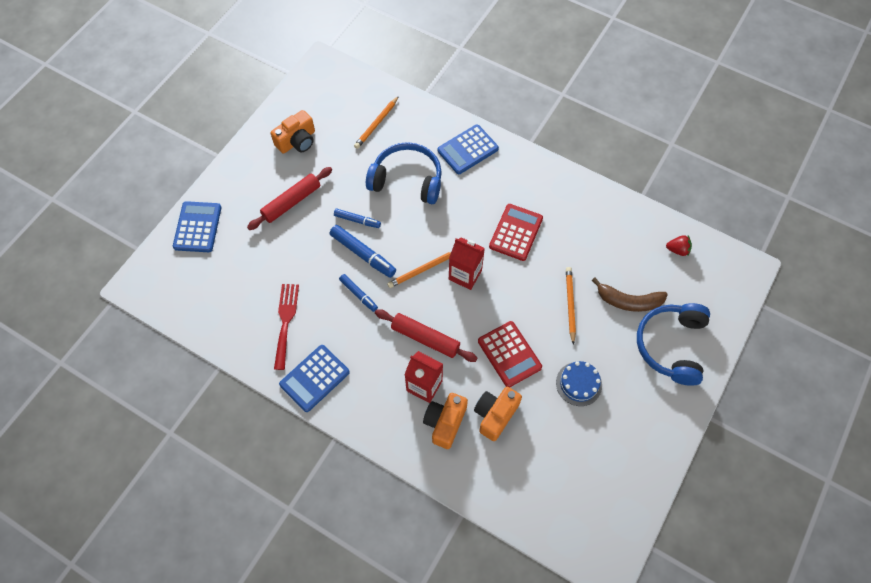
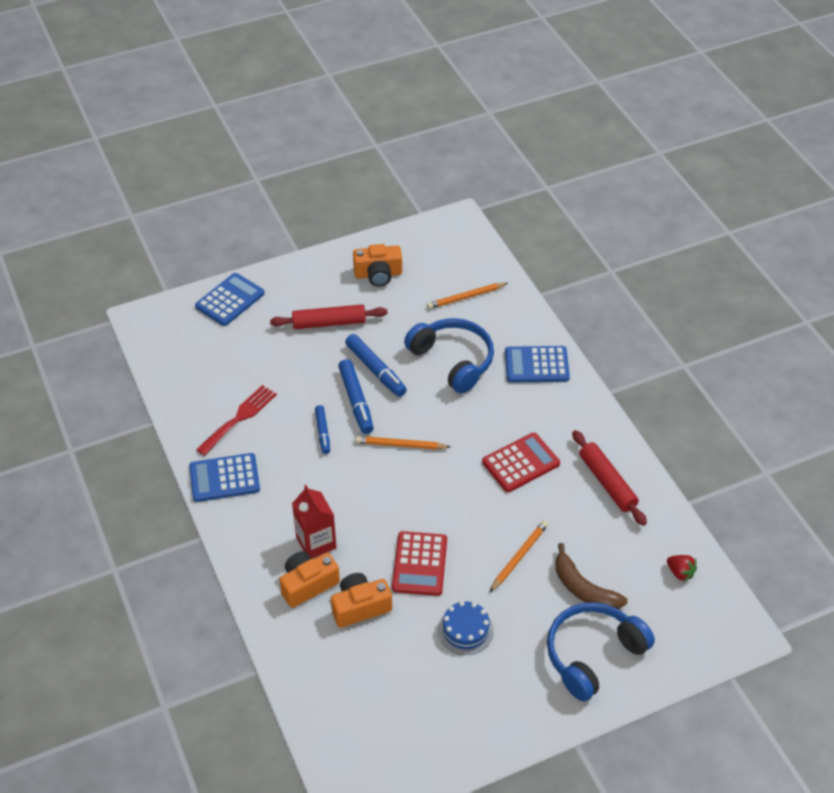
camera: 35 degrees right, 15 degrees down
blue marker [334,209,381,228] -> blue marker [345,334,407,397], size x1.61
red rolling pin [375,309,477,362] -> red rolling pin moved to [572,430,647,526]
red carton [449,237,485,290] -> none

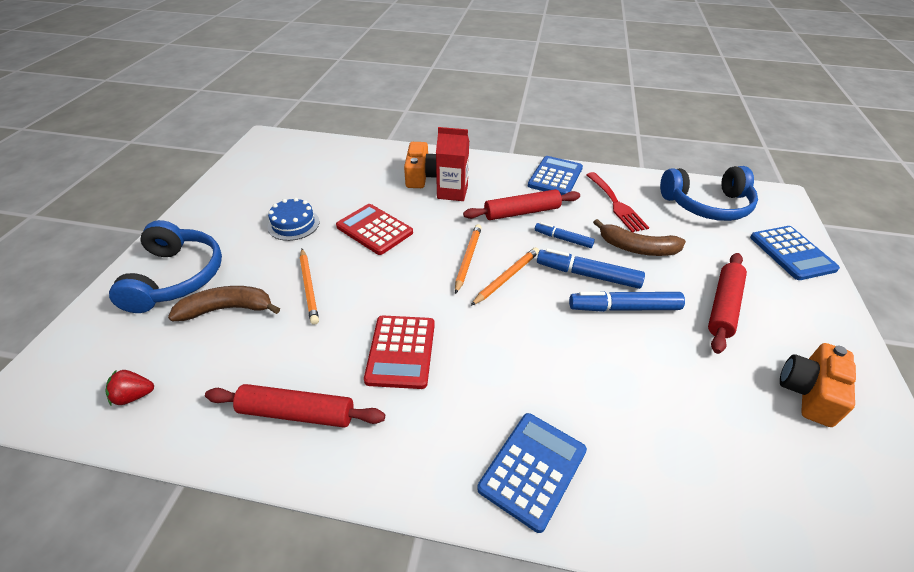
camera: 125 degrees right, 5 degrees down
orange camera [331,573,392,628] -> none
blue headphones [404,318,494,394] -> blue headphones moved to [660,166,758,221]
orange pencil [427,283,508,309] -> orange pencil moved to [455,224,482,294]
none -> red rolling pin [463,189,580,220]
none -> brown banana [593,219,686,256]

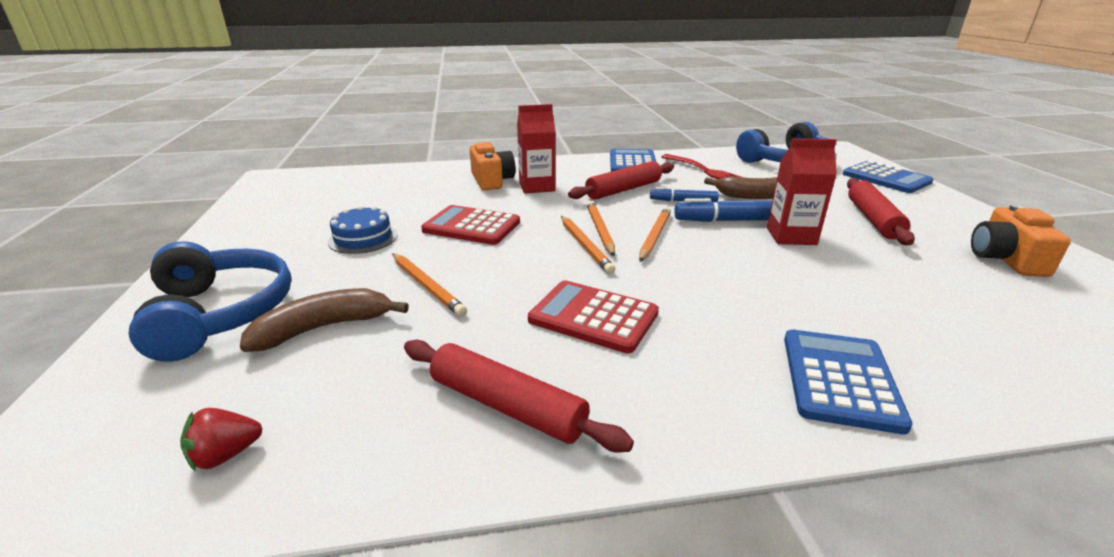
camera: 20 degrees left, 15 degrees down
red rolling pin [205,384,385,428] -> red rolling pin turned 45 degrees clockwise [404,340,634,452]
red calculator [364,315,435,389] -> red calculator turned 135 degrees clockwise [528,280,659,354]
blue marker [569,291,685,312] -> red carton [767,139,837,245]
none -> orange pencil [561,216,615,274]

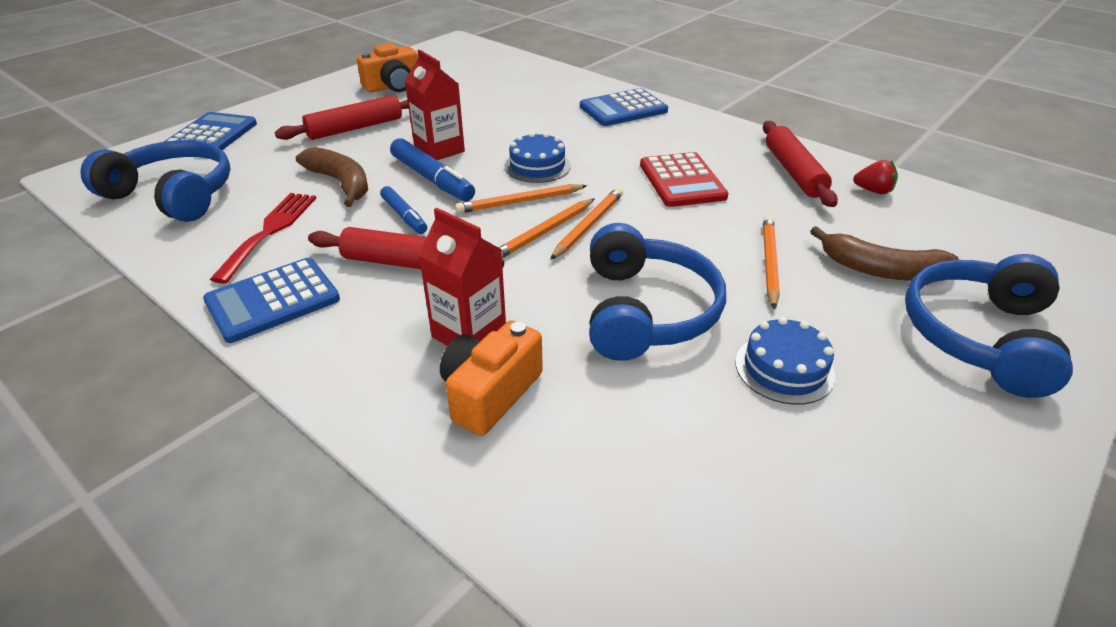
camera: 130 degrees left, 10 degrees up
red strawberry [180,408,262,471] -> red strawberry moved to [853,160,898,194]
red calculator [421,205,520,245] -> blue headphones [589,223,726,361]
none -> blue cake [504,132,571,183]

